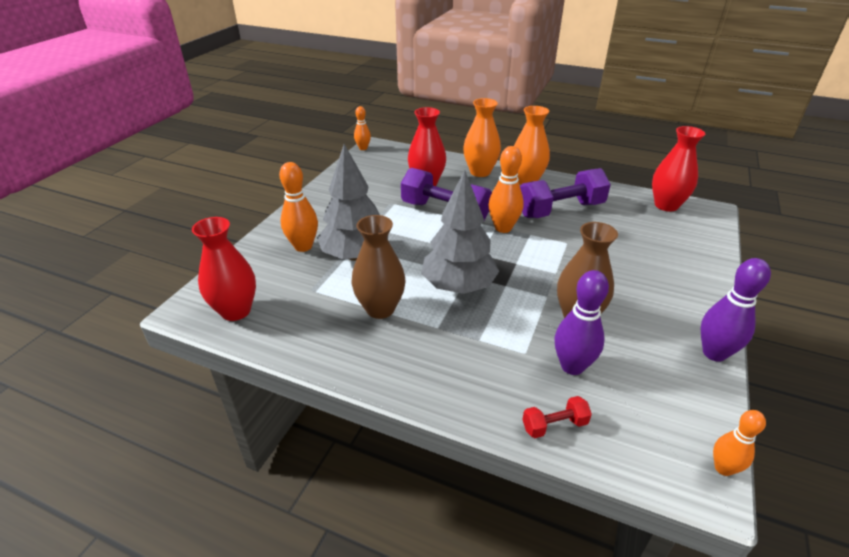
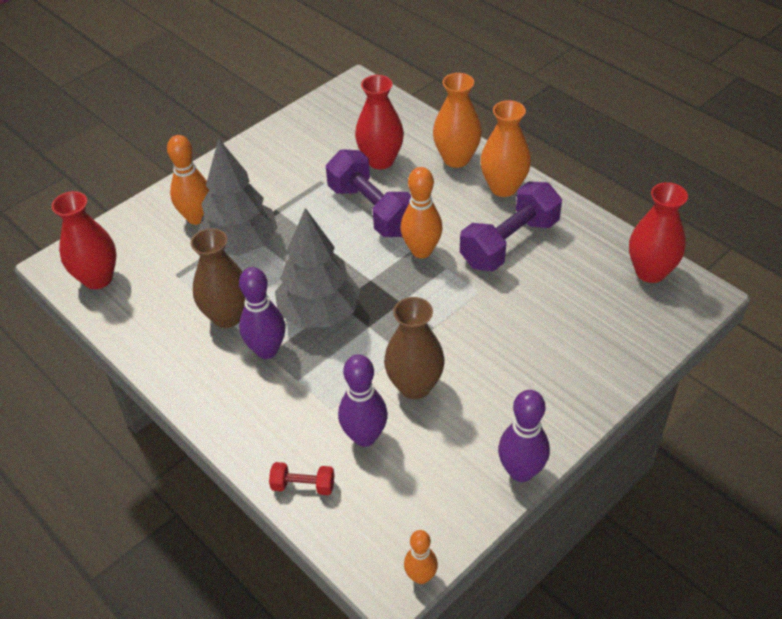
camera: 25 degrees right, 10 degrees up
orange bowling pin [354,106,371,150] -> none
purple dumbbell [520,168,611,218] -> purple dumbbell turned 45 degrees counterclockwise [460,182,562,271]
none -> purple bowling pin [239,267,285,359]

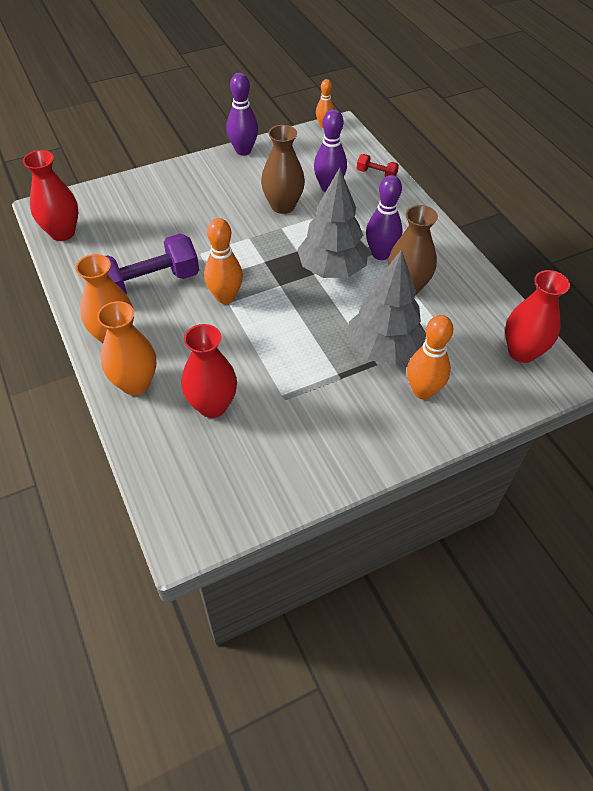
camera: 165 degrees left, 5 degrees up
purple dumbbell [326,149,411,237] -> none

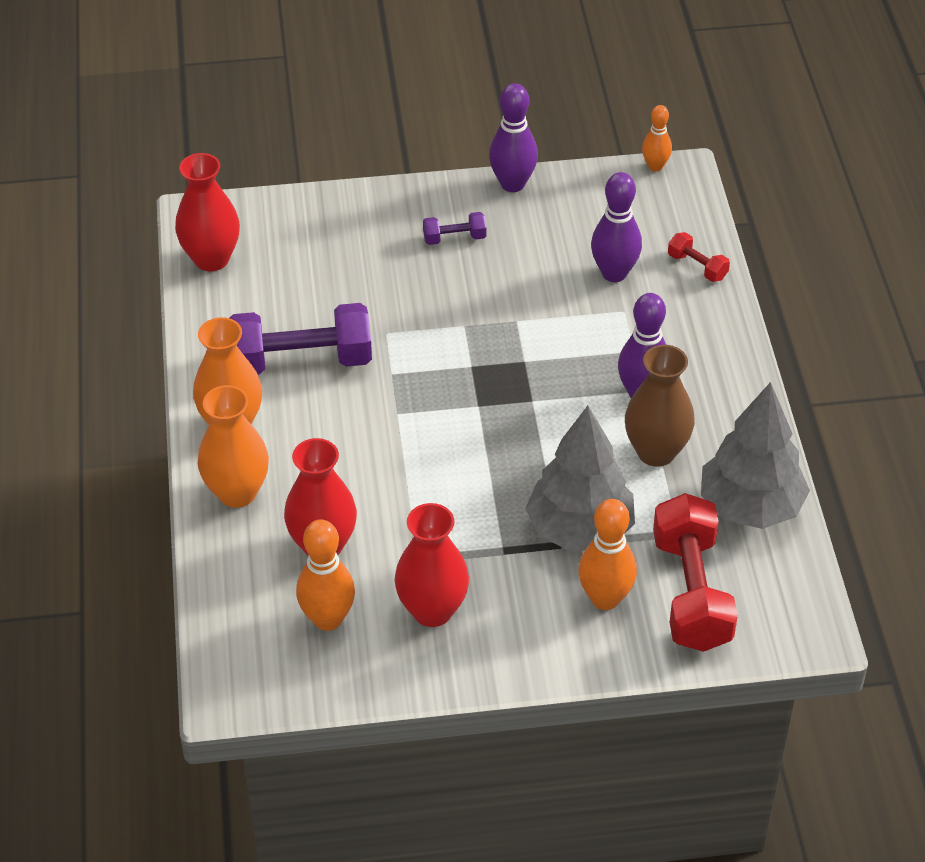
camera: 20 degrees right, 5 degrees down
orange bowling pin [204,218,243,304] -> orange bowling pin moved to [296,519,355,631]
brown vase [261,125,305,214] -> none
grey tree [297,168,369,278] -> grey tree moved to [701,382,810,529]
red vase [505,270,570,363] -> red vase moved to [395,503,469,627]
none -> purple dumbbell [423,212,486,245]
none -> red dumbbell [653,493,738,652]

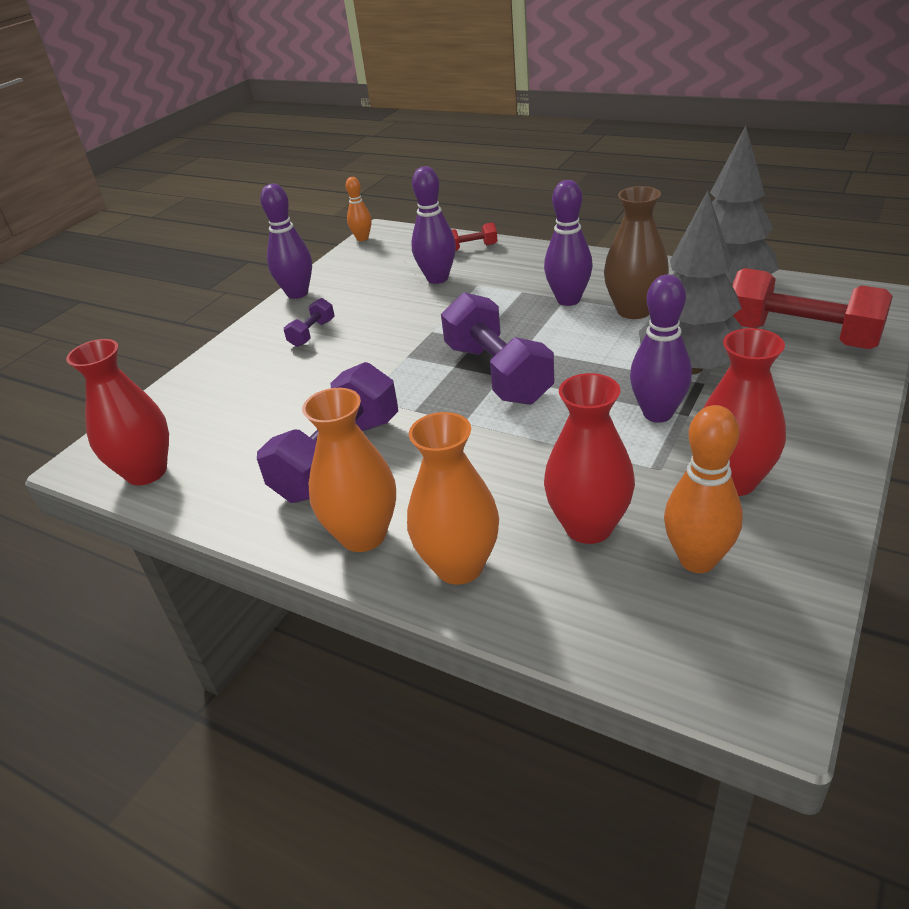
camera: 50 degrees left, 10 degrees down
orange bowling pin [578,499,637,610] -> none
none -> purple dumbbell [441,292,554,405]
none -> purple bowling pin [630,275,692,423]

